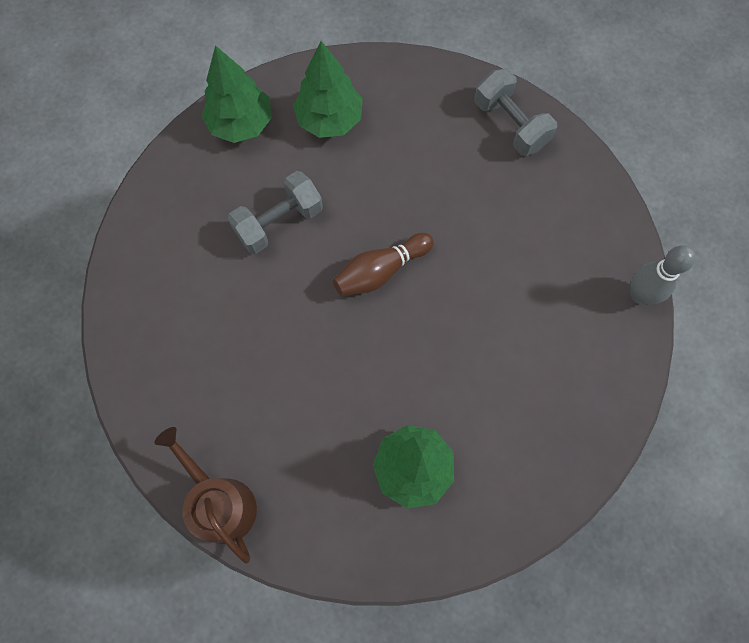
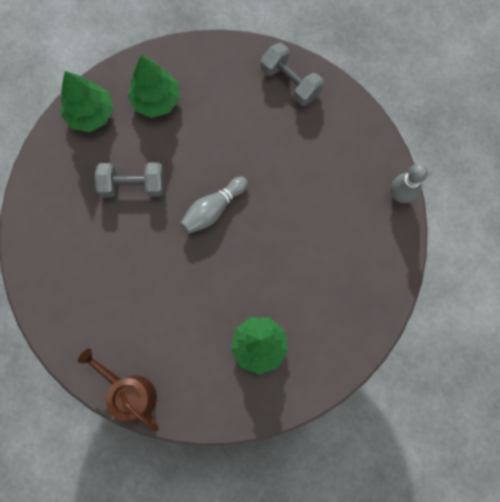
camera: 10 degrees left, 5 degrees up
grey dumbbell [228,171,323,254] -> grey dumbbell turned 45 degrees clockwise [95,162,165,197]
brown bowling pin [333,233,434,296] -> grey bowling pin [180,177,248,234]

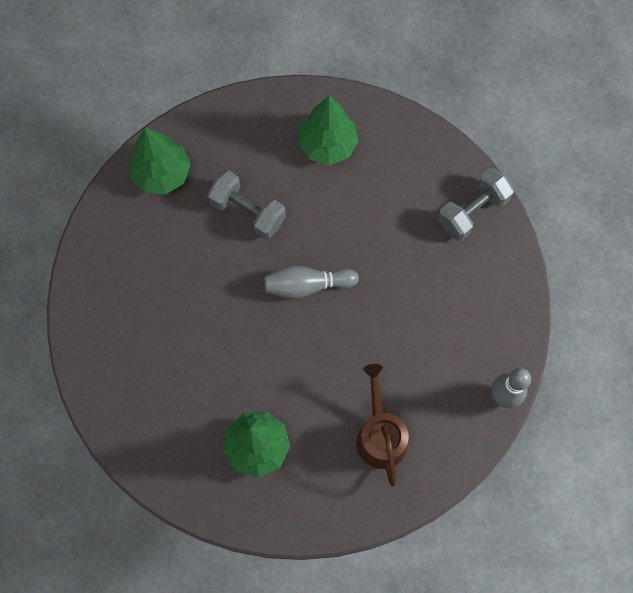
camera: 35 degrees right, 5 degrees down
green tree [61,71,113,132] -> green tree moved to [130,127,191,195]
brown watering can [78,349,159,431] -> brown watering can moved to [356,364,409,486]
grey dumbbell [261,43,324,106] -> grey dumbbell turned 60 degrees clockwise [437,168,514,241]

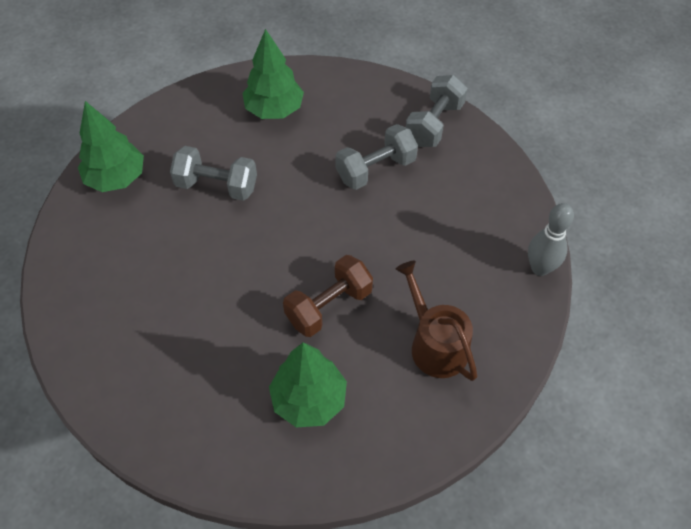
camera: 20 degrees left, 15 degrees down
grey bowling pin [264,266,359,299] -> none
none -> brown dumbbell [283,255,373,337]
none -> grey dumbbell [335,124,418,190]

